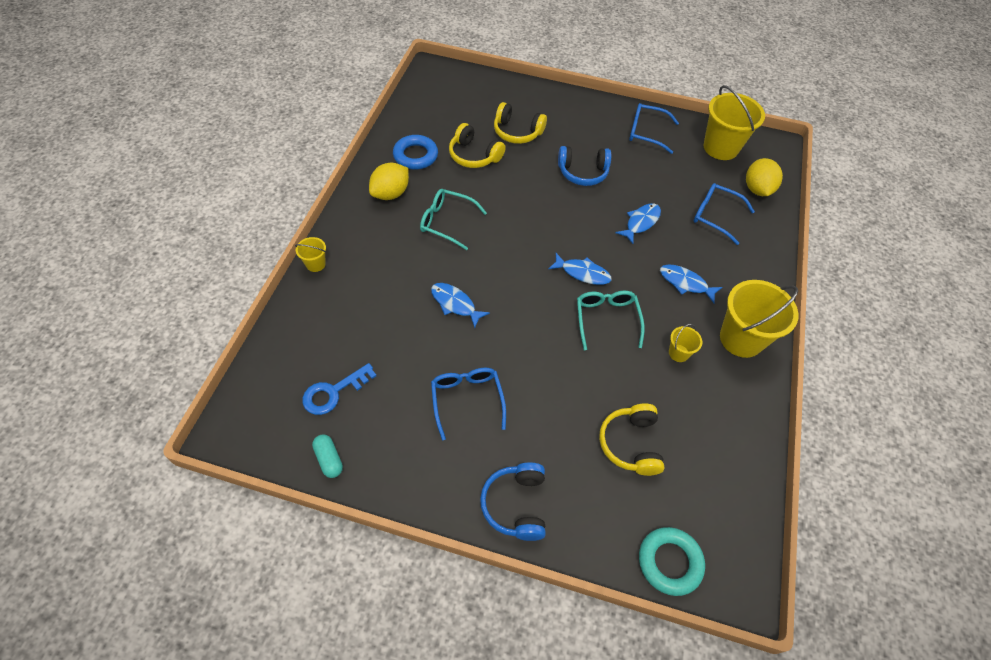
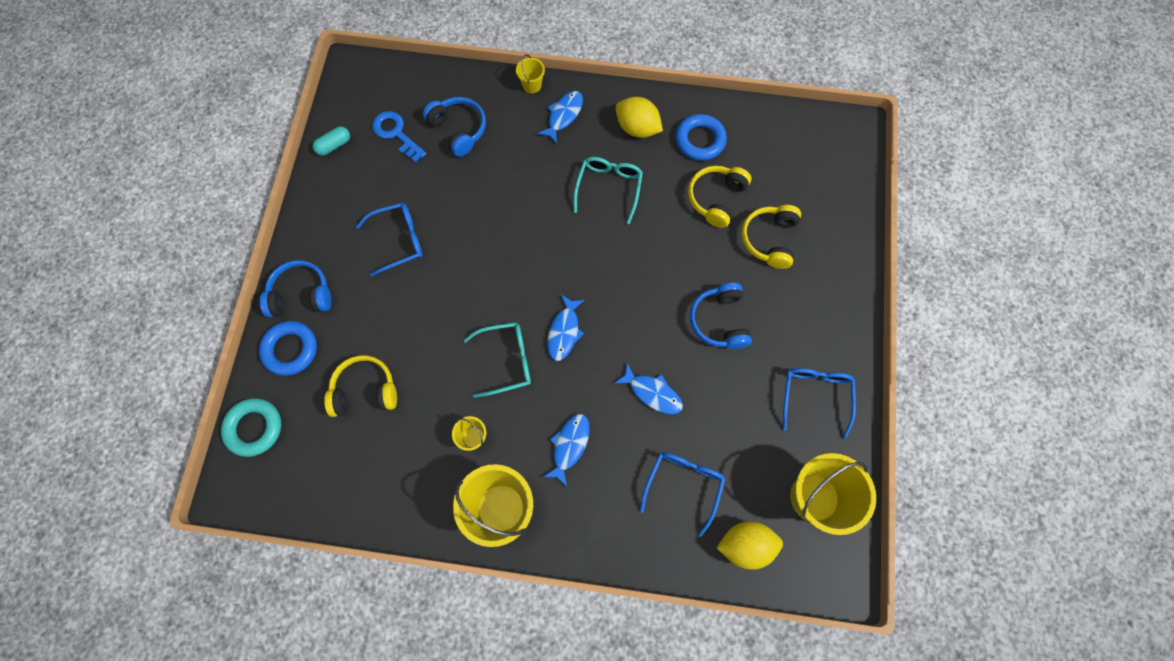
camera: 85 degrees right, 15 degrees up
blue fish [431,283,490,328] -> blue fish moved to [537,91,583,144]
none -> blue ring [259,321,317,376]
none -> blue headphones [423,97,486,157]

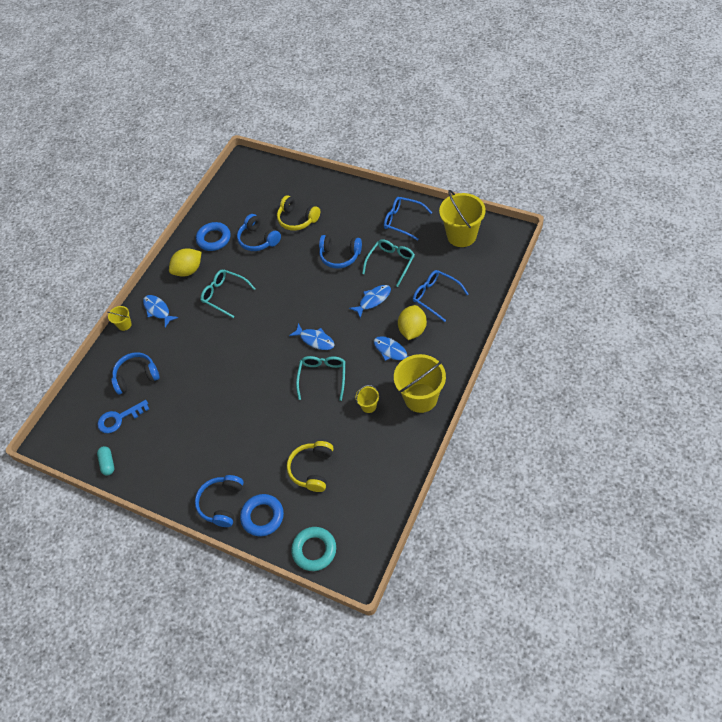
camera: 65 degrees left, 15 degrees down
blue glasses [356,203,423,277] -> none
yellow headphones [688,166,751,228] -> blue headphones [237,214,281,251]
yellow lemon [717,521,783,570] -> yellow lemon moved to [398,305,427,340]
none -> turquoise glasses [362,240,415,287]

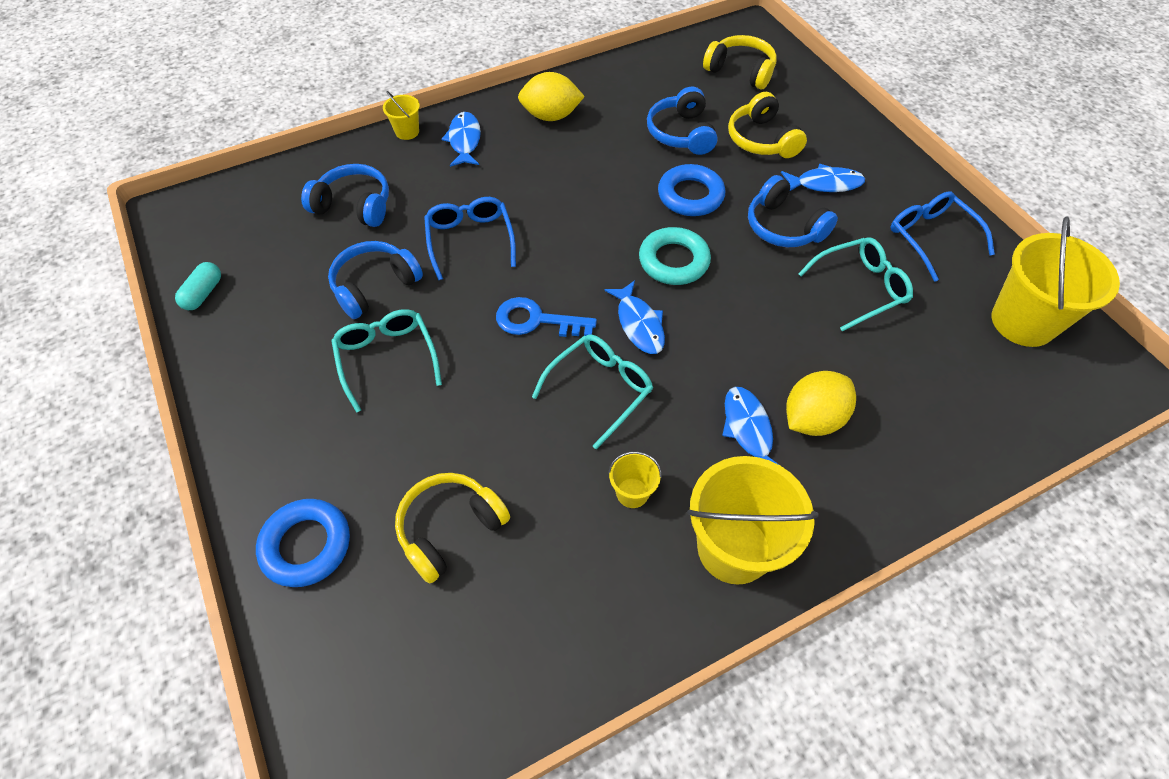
camera: 30 degrees right, 0 degrees up
blue key [98,400,149,433] -> blue key moved to [496,297,597,337]
blue headphones [195,475,244,527] -> blue headphones moved to [328,241,423,319]
blue ring [196,222,230,251] -> blue ring moved to [658,164,725,216]
turquoise glasses [201,270,255,318] -> turquoise glasses moved to [331,309,442,413]
turquoise ring [291,527,336,571] -> turquoise ring moved to [639,227,711,285]
blue fish [349,285,391,318] -> blue fish moved to [781,164,865,192]
blue glasses [413,270,468,322] -> blue glasses moved to [424,197,516,280]
none -> yellow headphones [703,35,777,89]

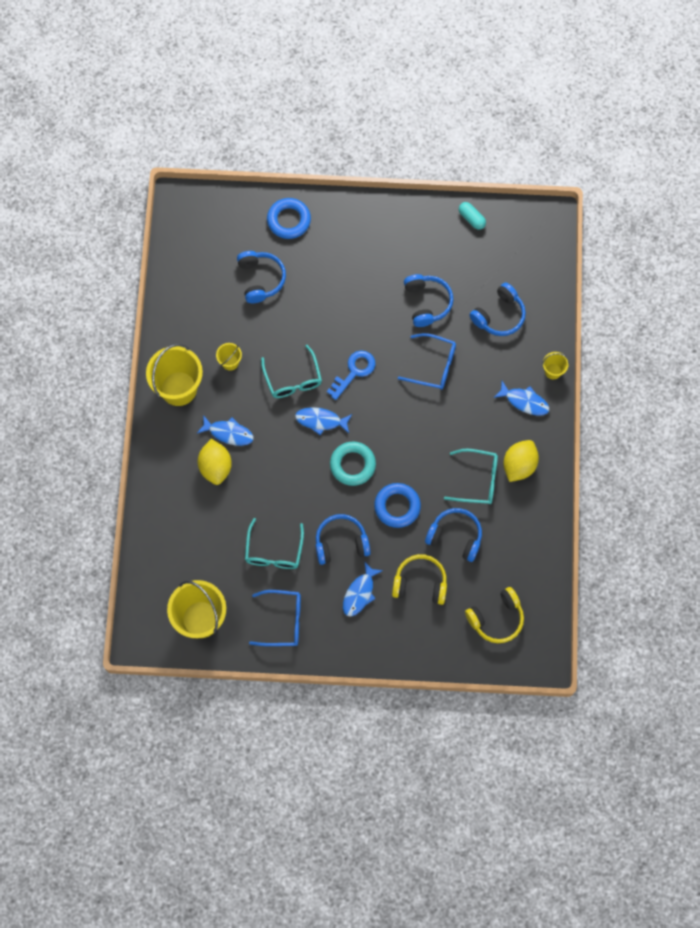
camera: 120 degrees right, 15 degrees up
turquoise glasses [331,309,442,413] -> turquoise glasses moved to [444,449,498,504]
yellow headphones [395,473,510,584] -> blue headphones [237,251,286,303]

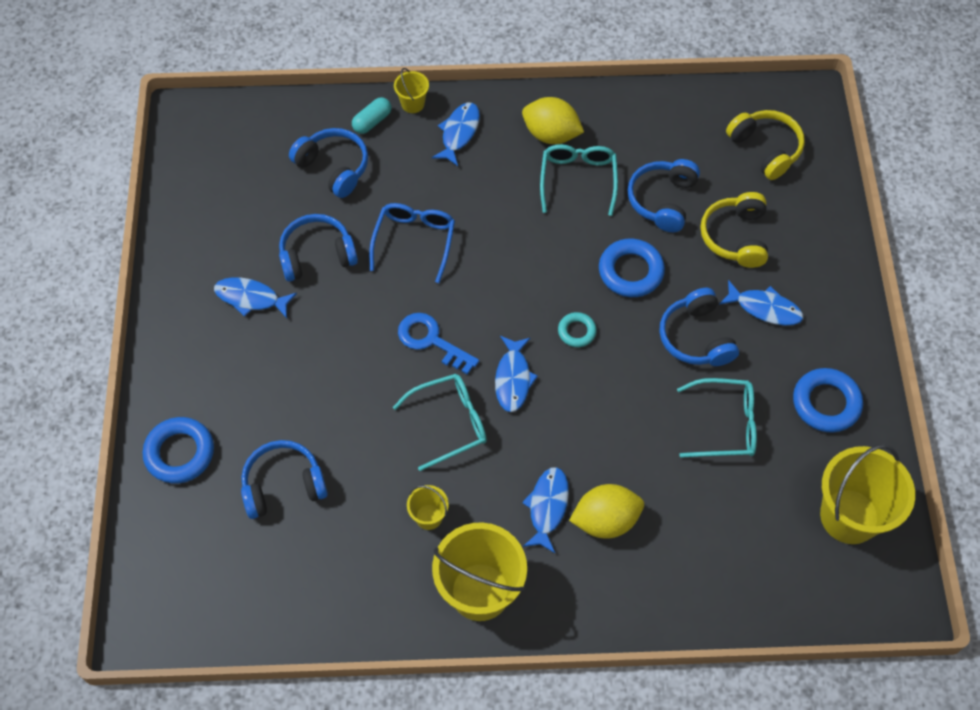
camera: 95 degrees left, 10 degrees down
blue glasses [249,590,301,646] -> blue ring [793,368,863,432]
turquoise ring [330,442,376,486] -> turquoise ring [558,312,597,347], size x0.57
turquoise capsule [459,202,486,230] -> turquoise capsule moved to [352,97,391,134]
none -> blue fish [214,277,297,318]

